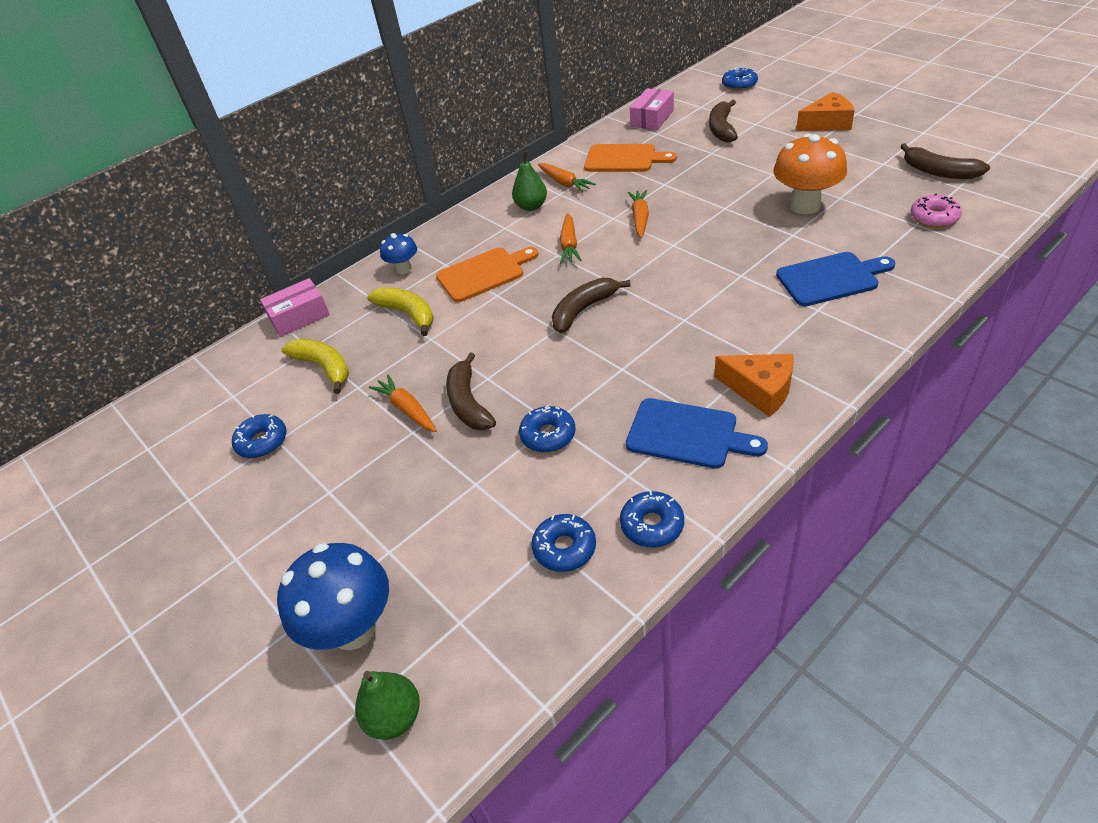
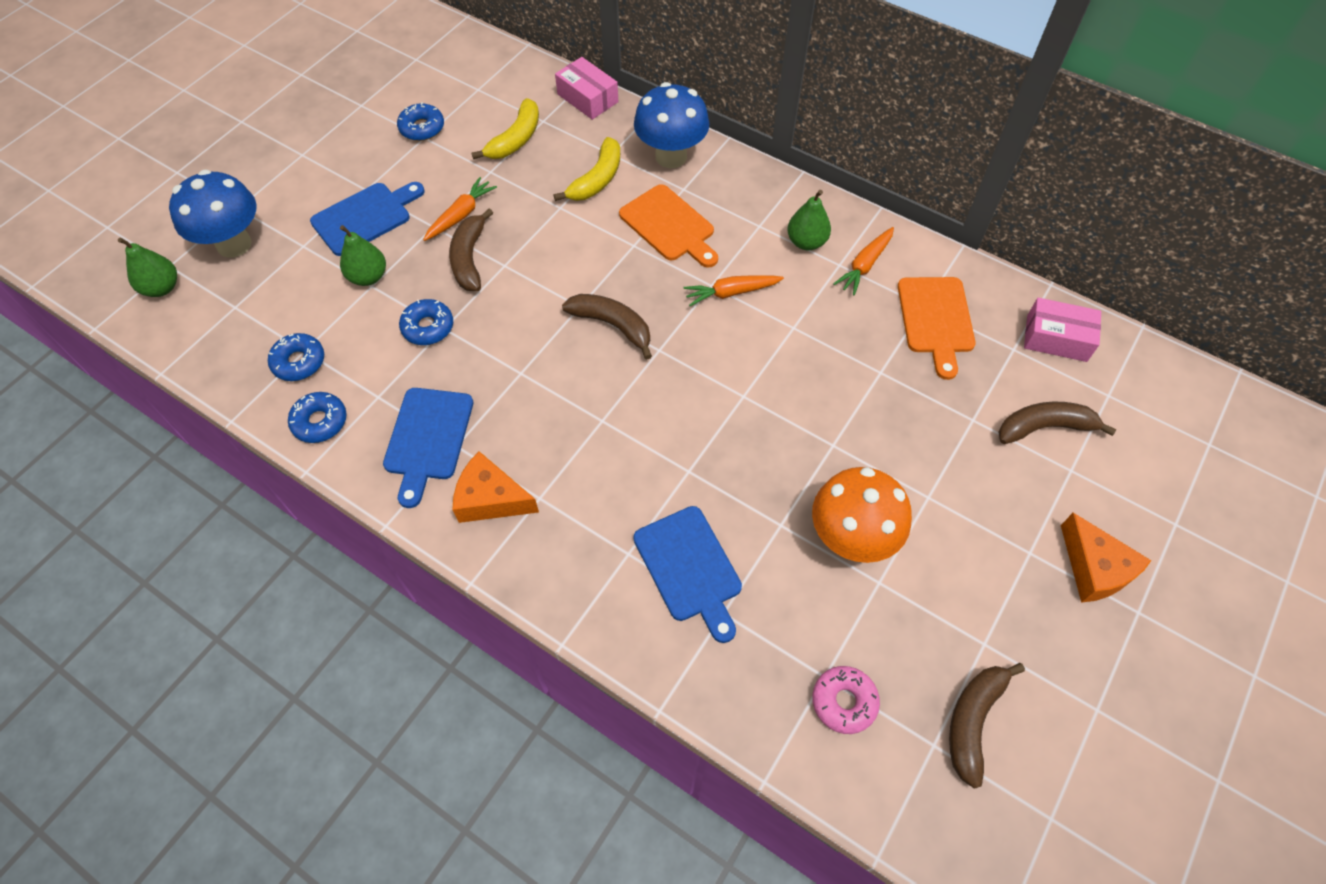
camera: 70 degrees right, 15 degrees up
blue mushroom [380,233,417,274] -> blue mushroom [634,82,709,168], size x1.83
brown banana [446,352,496,430] -> brown banana turned 60 degrees counterclockwise [449,208,493,291]
orange carrot [628,190,649,238] -> none
orange cheese [715,354,794,417] -> orange cheese turned 90 degrees clockwise [452,451,539,523]
blue donut [722,67,758,91] -> none
none -> blue cutting board [310,182,425,256]
none -> green pear [340,225,386,286]

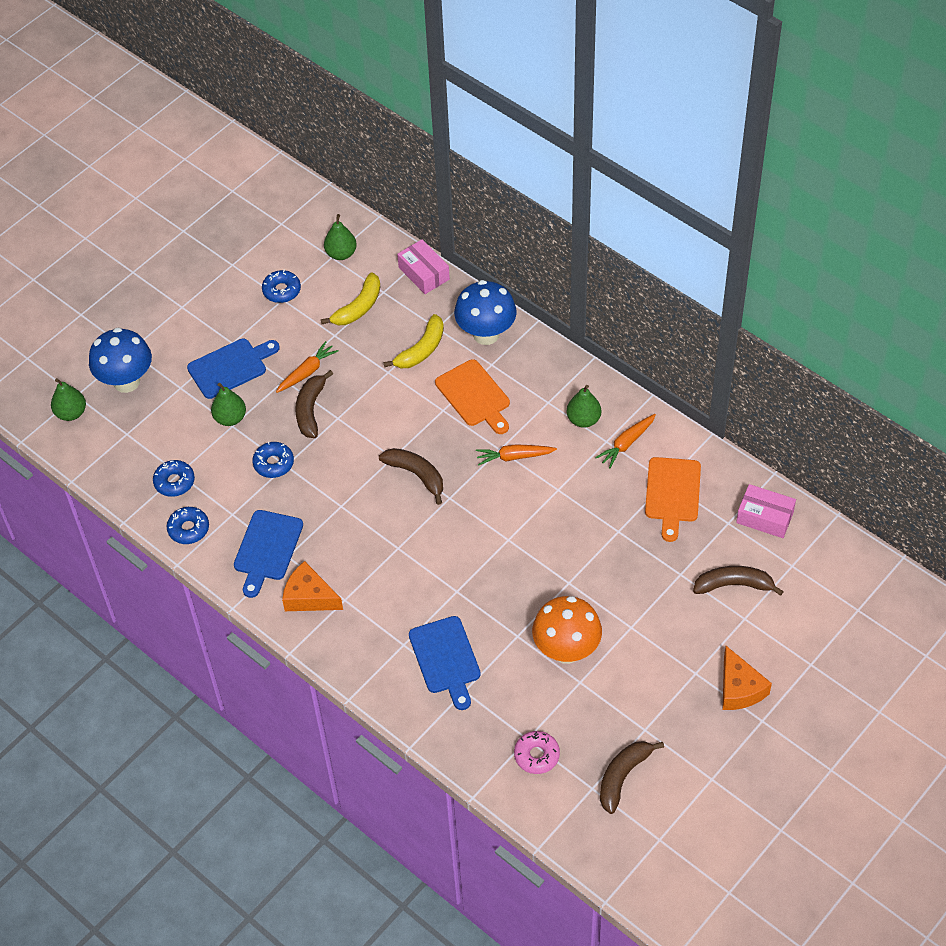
camera: 10 degrees right, 5 degrees down
none -> green pear [324,214,357,260]

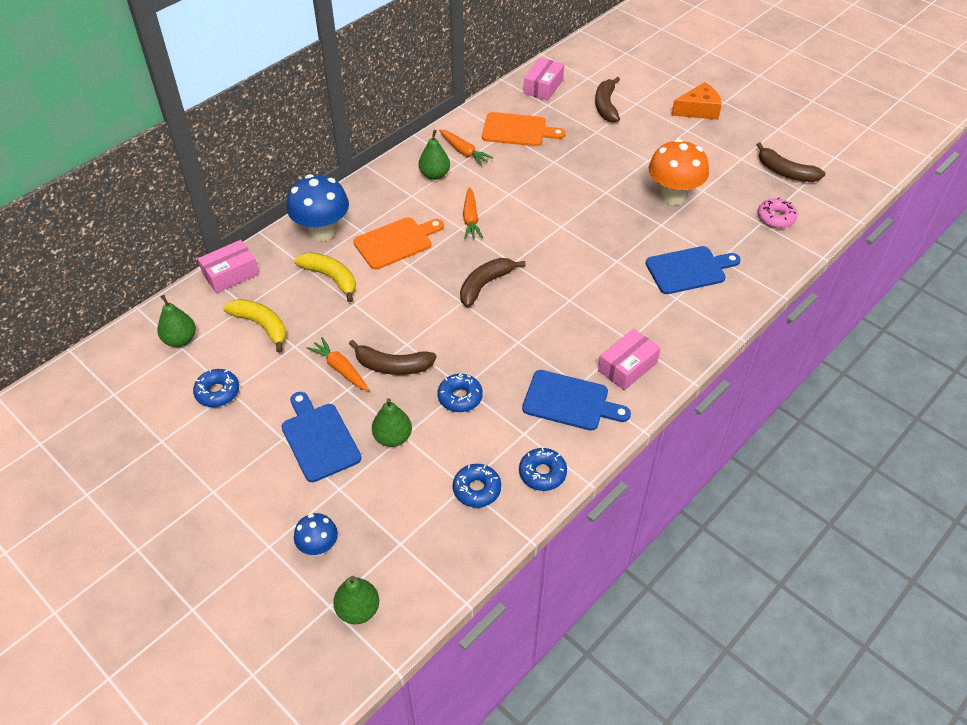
camera: 90 degrees left, 5 degrees down
blue mushroom [89,328,152,393] -> blue mushroom [294,513,338,556], size x0.55
orange cheese [282,561,343,611] -> pink box [598,329,661,390]

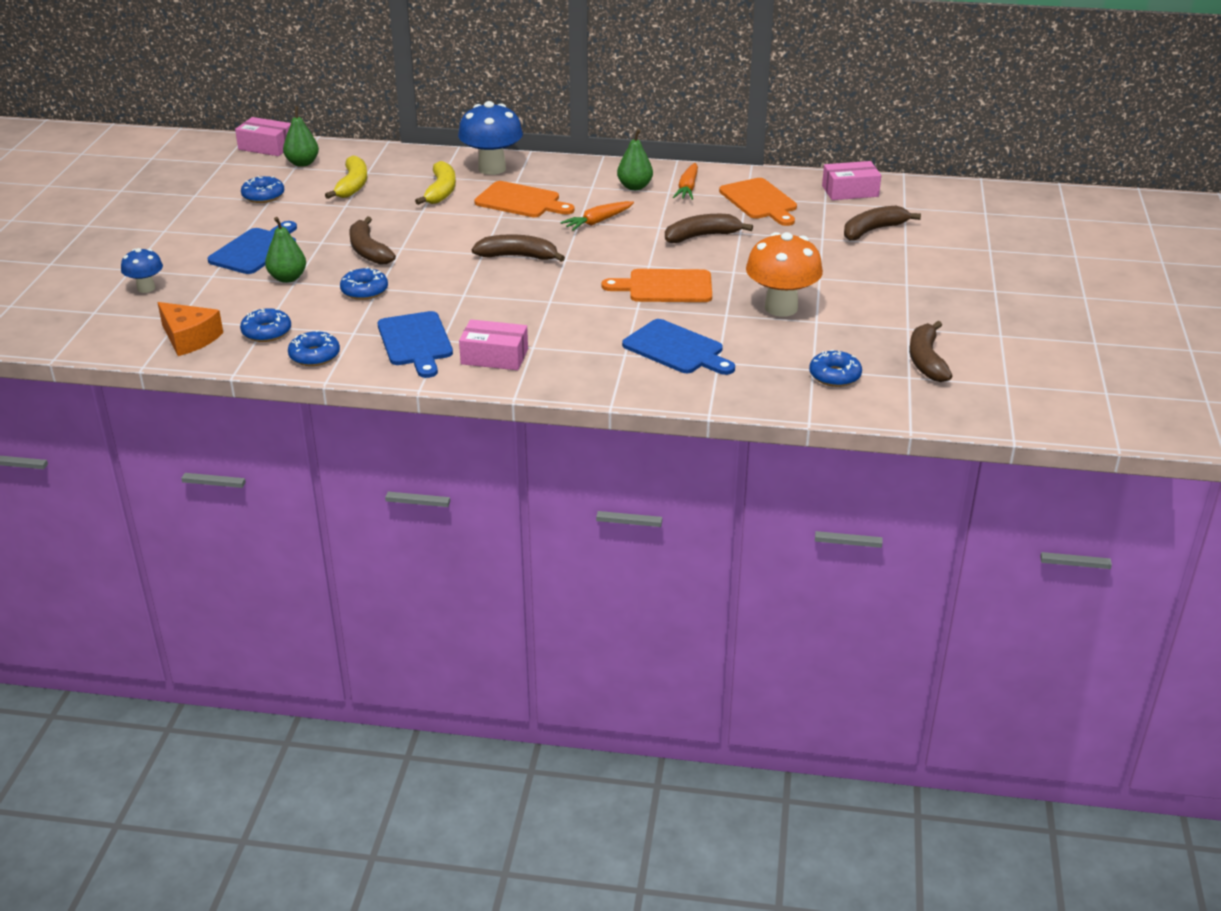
camera: 55 degrees right, 15 degrees down
pink box [198,240,259,293] -> pink box moved to [235,117,291,156]
orange carrot [306,337,369,391] -> none
green pear [333,576,379,624] -> none
orange cheese [671,82,722,120] -> orange cheese moved to [157,302,223,356]
pink donut [758,198,797,228] -> blue donut [809,350,862,387]
none -> orange cutting board [602,269,712,302]
none -> brown banana [665,214,753,243]

